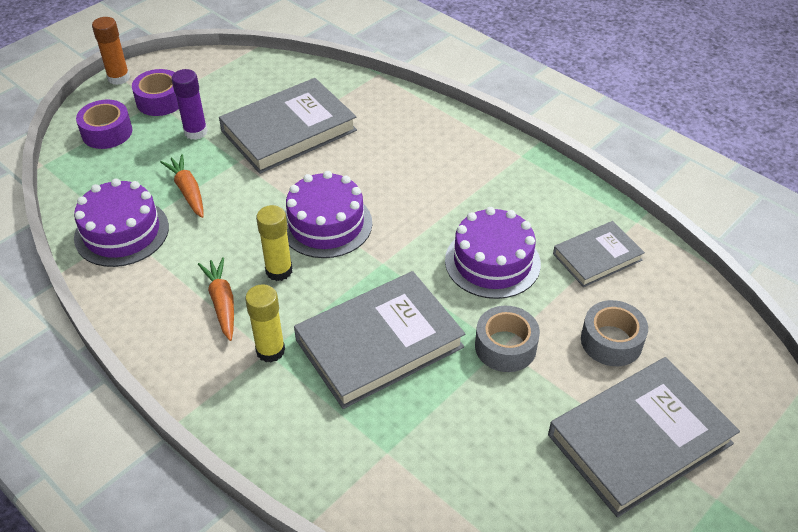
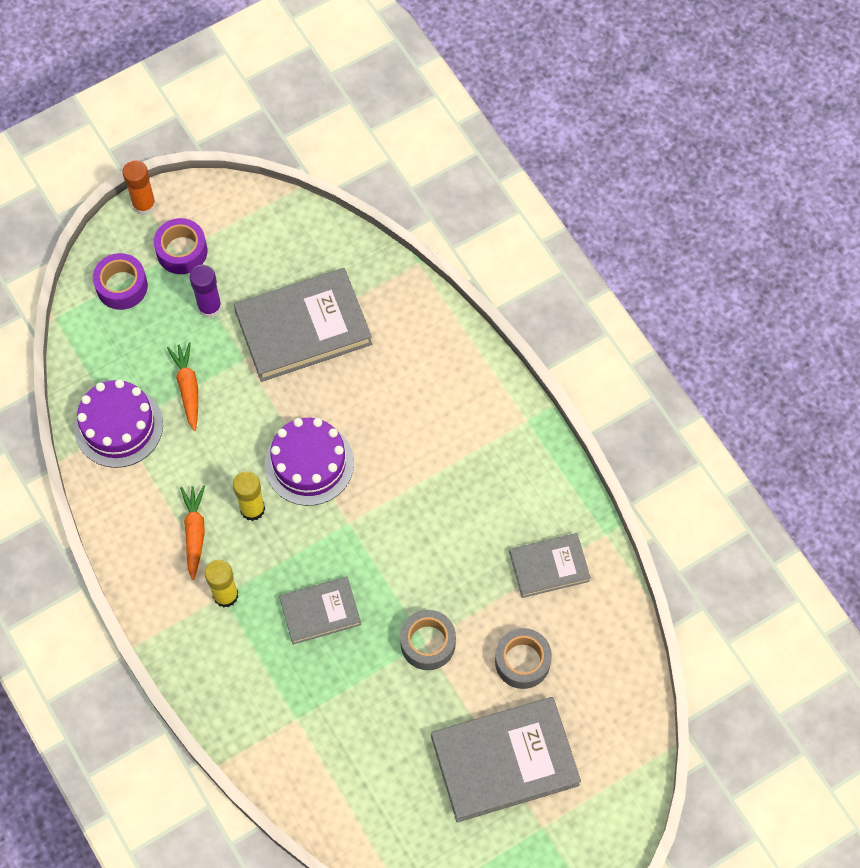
camera: 15 degrees right, 20 degrees up
grey book [294,271,465,409] -> grey book [279,576,361,645], size x0.57
purple cake [445,207,541,299] -> none

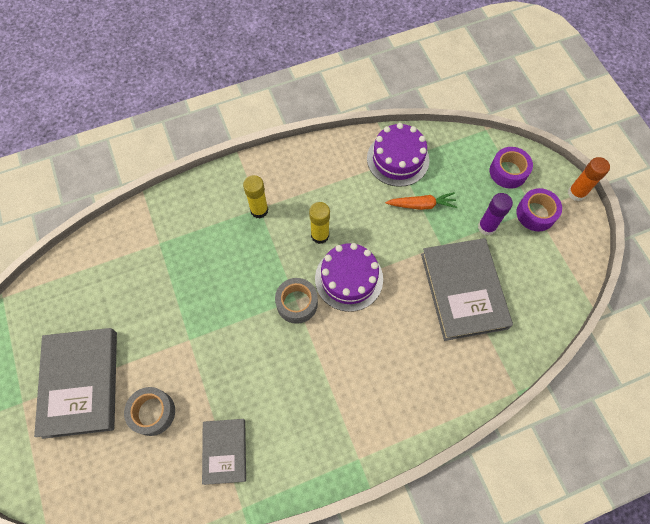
camera: 100 degrees right, 0 degrees up
orange carrot [180,485,205,580] -> none
grey book [279,576,361,645] -> none
grey tape [400,610,456,670] -> grey tape moved to [275,278,318,324]

